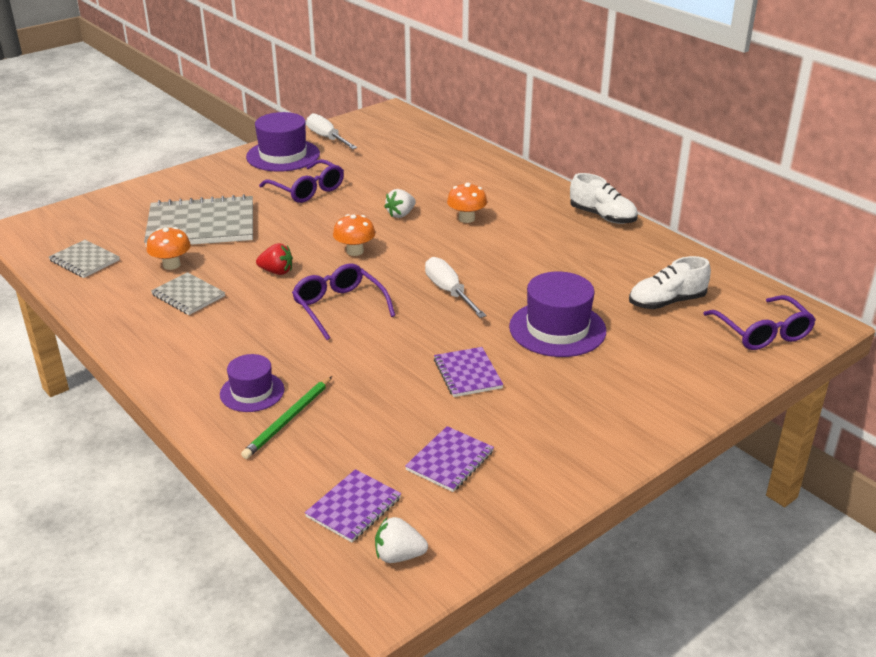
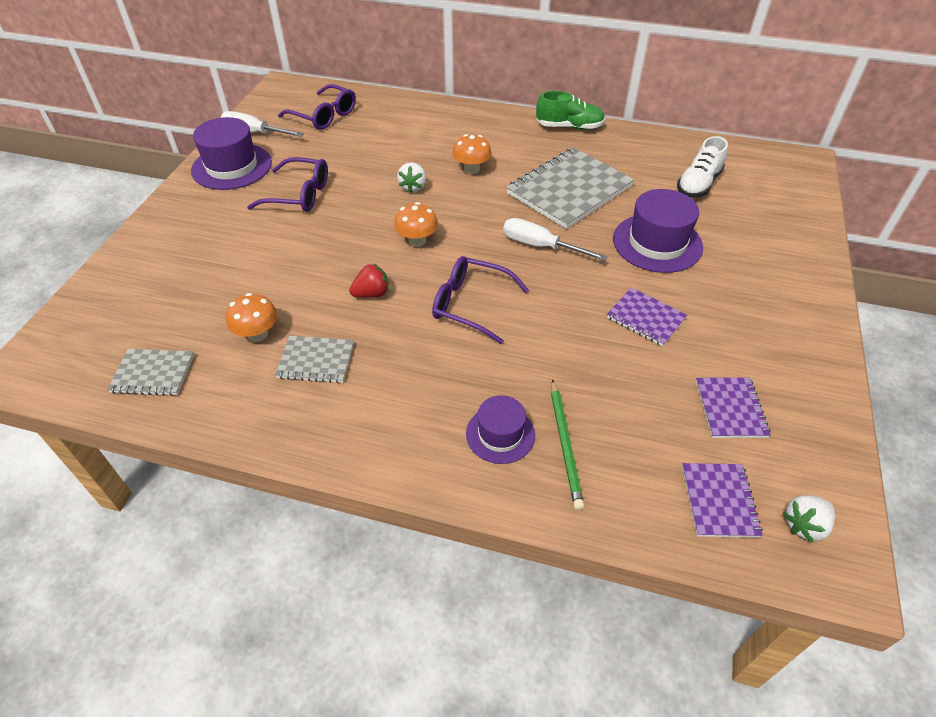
camera: 35 degrees left, 15 degrees up
grey notebook [144,194,253,248] -> grey notebook moved to [506,147,634,229]
white shoe [570,173,638,224] -> green shoe [536,91,605,130]
purple glasses [703,295,816,350] -> purple glasses moved to [278,84,356,130]

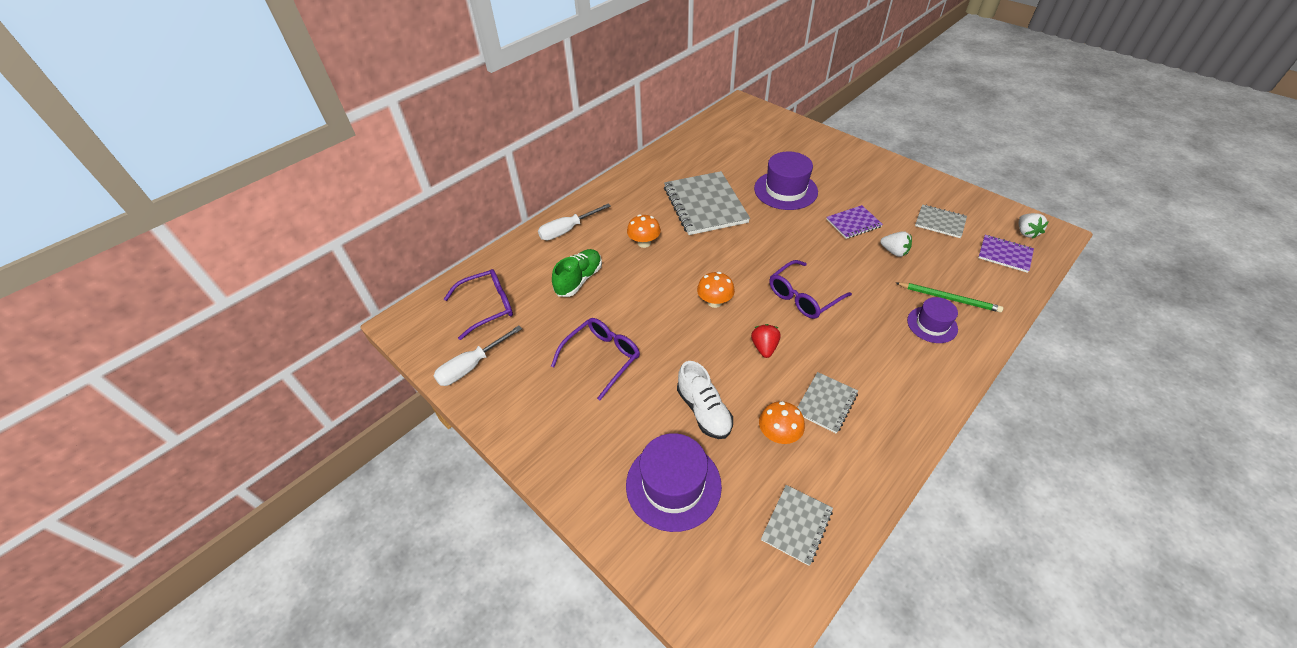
camera: 60 degrees left, 0 degrees up
purple hat [191,117,272,190] -> purple hat moved to [626,433,722,532]
white strawberry [397,162,426,193] -> white strawberry moved to [880,231,912,257]
white screwdriver [503,218,608,261] -> white screwdriver moved to [538,204,611,240]
green shoe [536,91,605,130] -> green shoe moved to [552,249,602,297]
white shoe [677,136,728,197] -> white shoe moved to [677,361,733,439]
purple notebook [696,377,771,438] -> grey notebook [915,204,967,238]

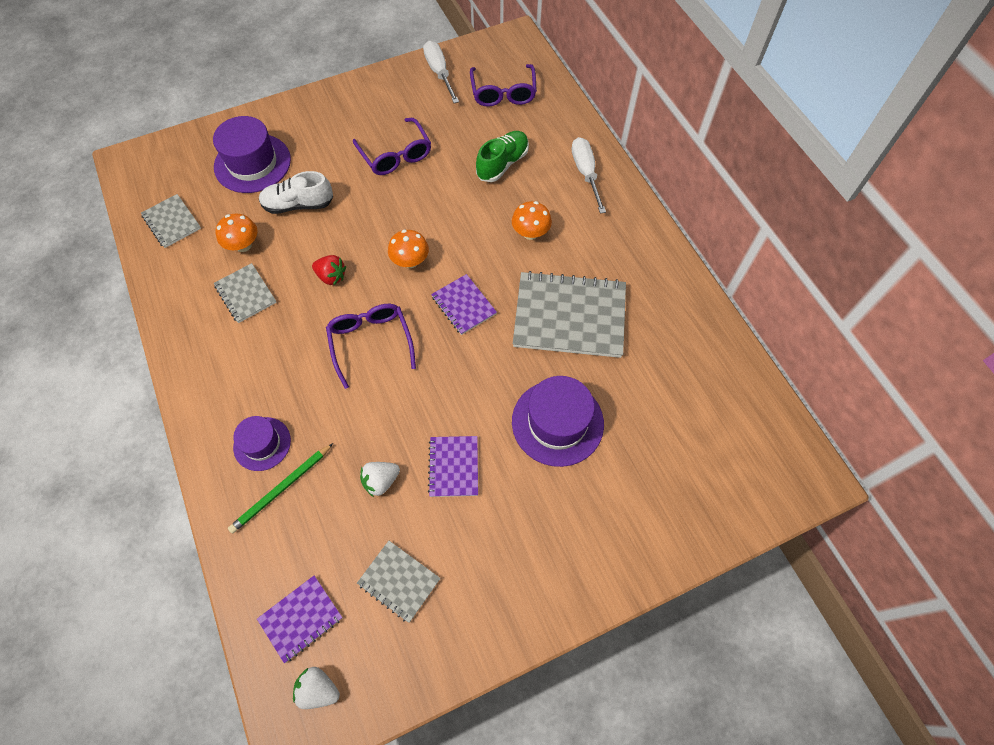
camera: 110 degrees right, 15 degrees up
green shoe [552,249,602,297] -> green shoe turned 105 degrees counterclockwise [476,131,529,182]
grey notebook [915,204,967,238] -> grey notebook turned 75 degrees clockwise [357,541,440,623]
none -> purple notebook [431,274,497,335]

